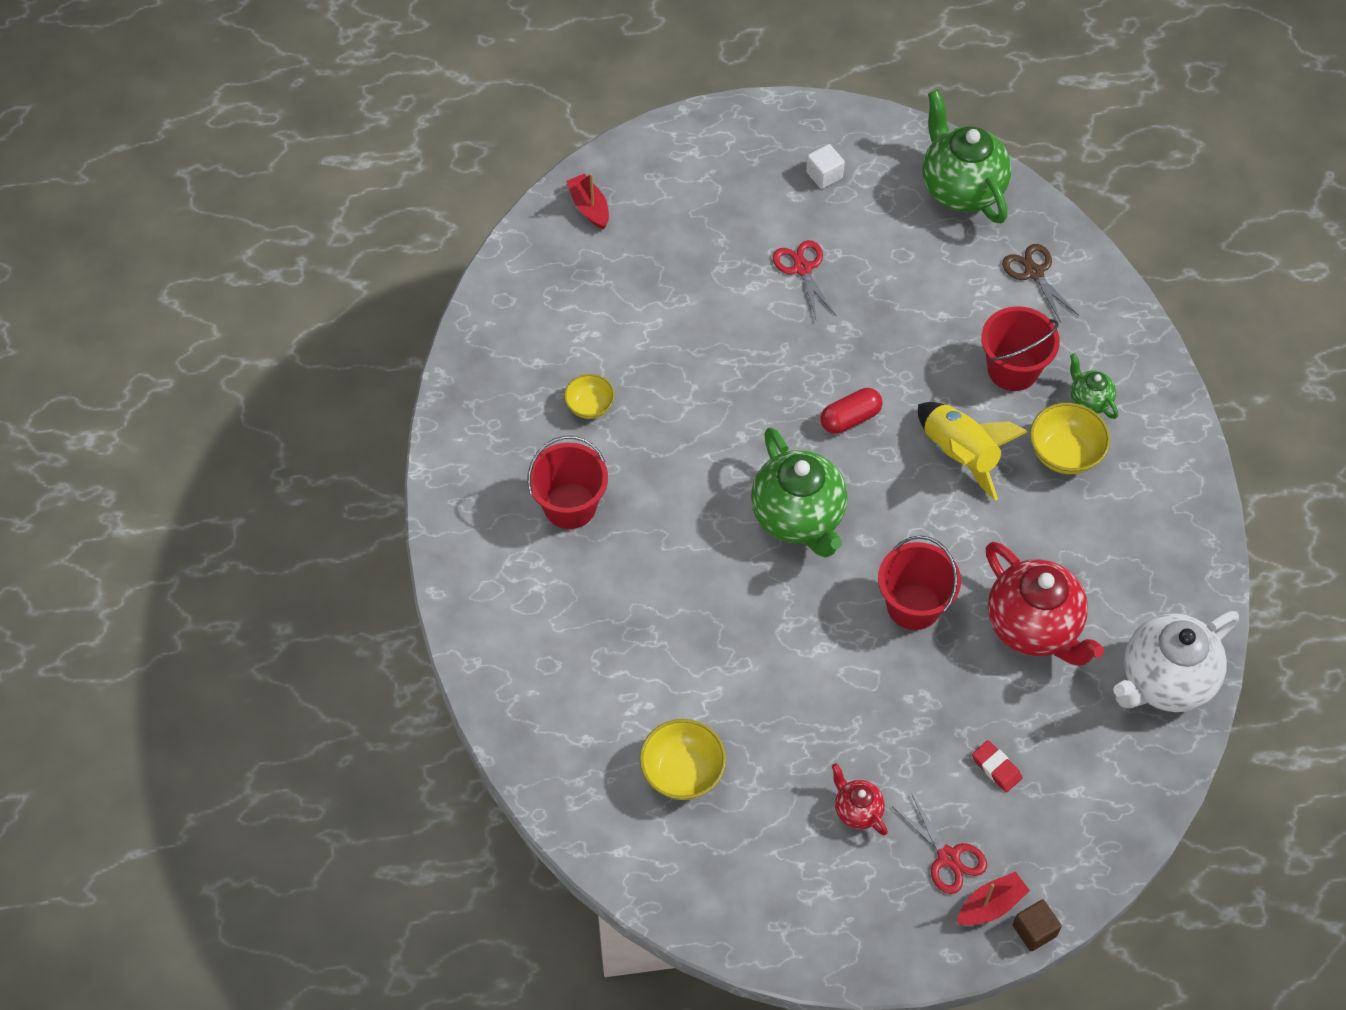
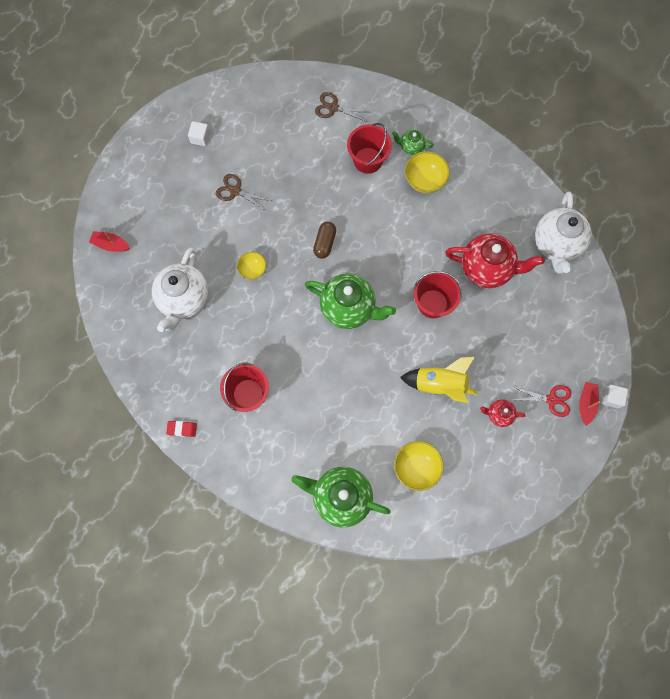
camera: 45 degrees left, 15 degrees up
yellow bowl [564,374,615,419] -> yellow bowl moved to [237,252,266,280]
red scissors [773,240,836,319] -> brown scissors [216,174,271,211]
red capsule [820,388,882,434] -> brown capsule [313,222,336,259]
yellow rocket [918,402,1028,501] -> yellow rocket moved to [400,357,478,403]
green teapot [923,90,1011,223] -> green teapot moved to [291,467,391,527]
red eraser [972,740,1022,792] -> red eraser moved to [166,421,197,437]
brown cube [1013,899,1062,951] -> white cube [602,385,628,409]
none -> white teapot [152,248,208,332]

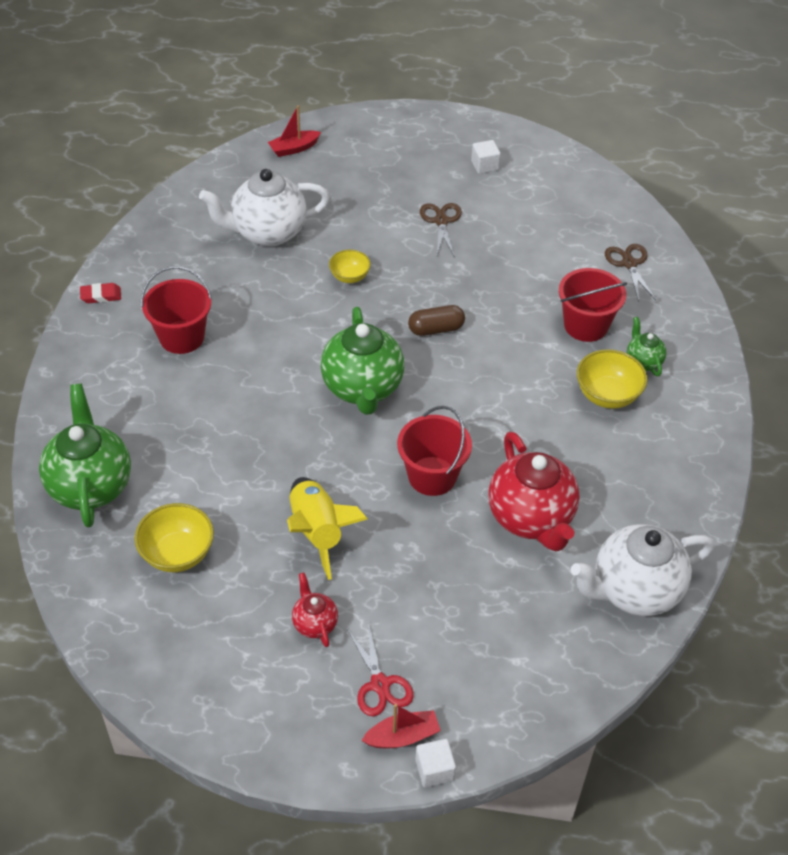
camera: 60 degrees right, 25 degrees down
red boat [89,230,130,252] -> red boat turned 105 degrees counterclockwise [268,106,321,157]
red eraser [166,421,197,437] -> red eraser turned 75 degrees counterclockwise [80,283,121,303]

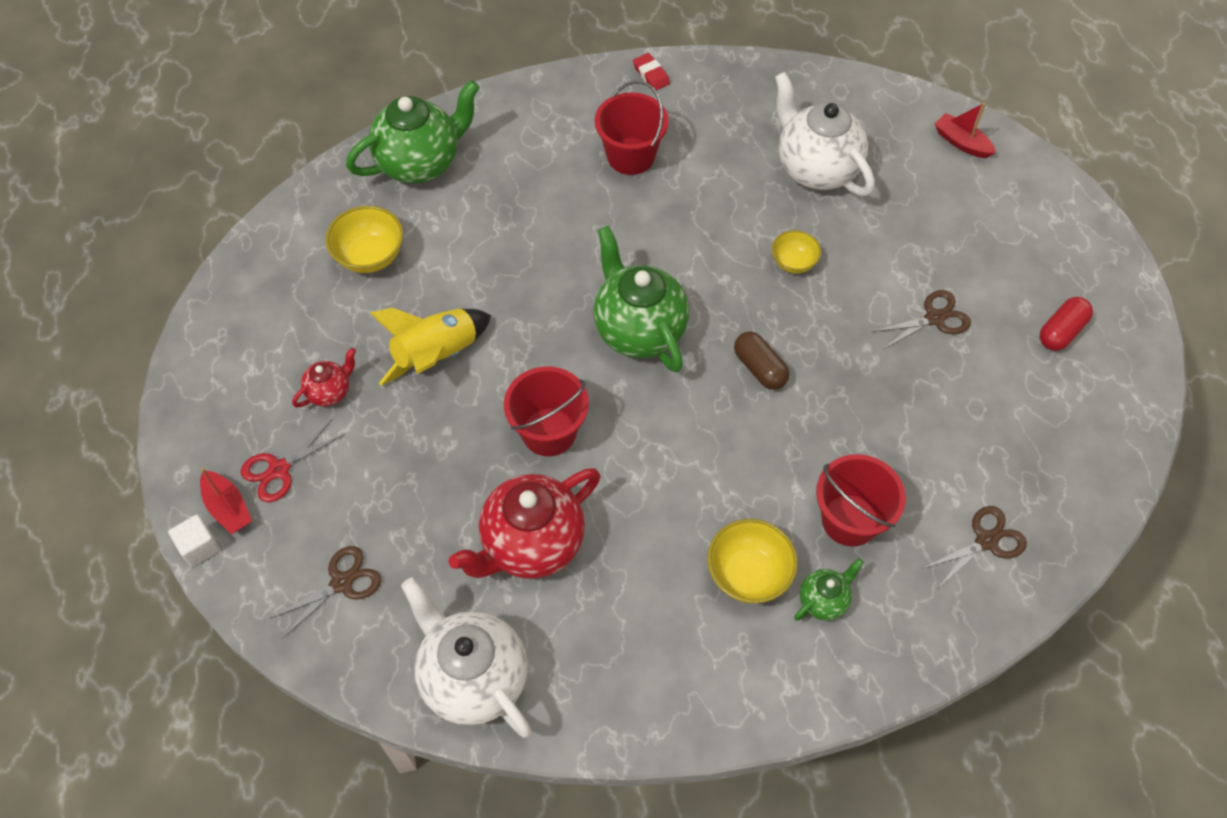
camera: 70 degrees right, 10 degrees up
green teapot [321,307,404,415] -> green teapot turned 90 degrees clockwise [593,226,689,372]
white cube [471,140,501,174] -> red capsule [1040,297,1093,351]
none -> brown scissors [269,546,381,638]

